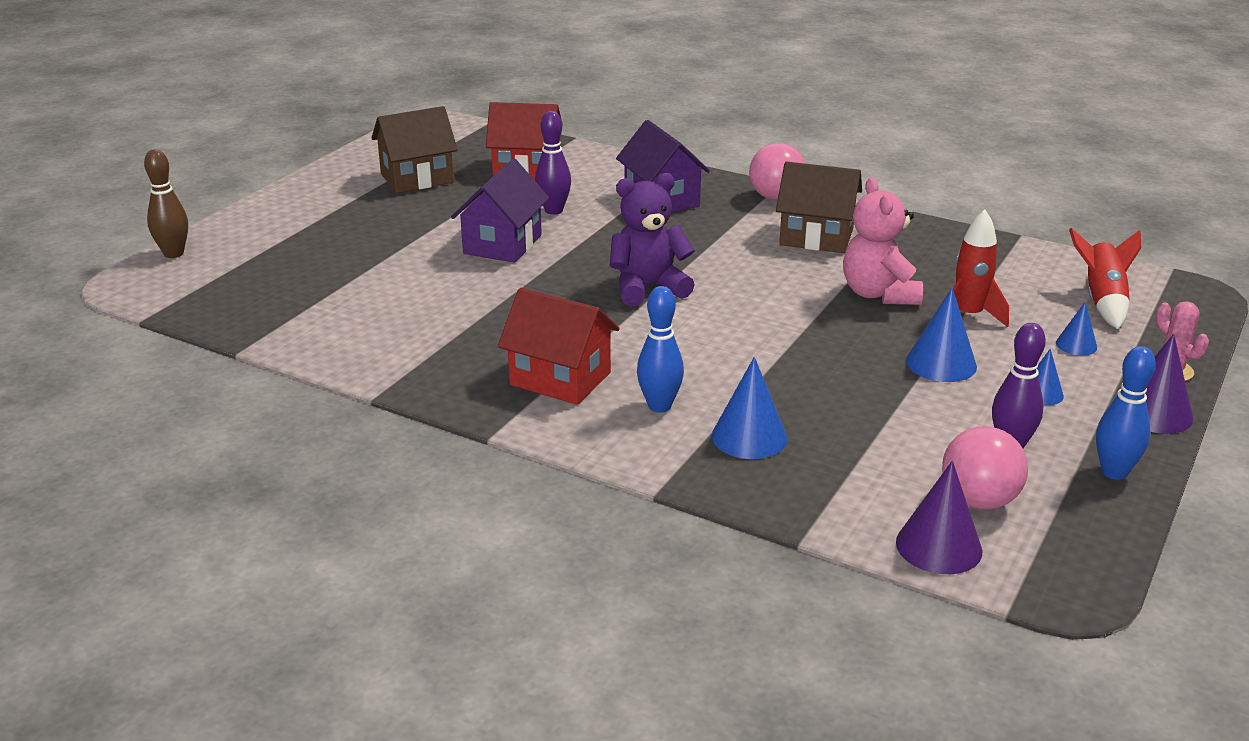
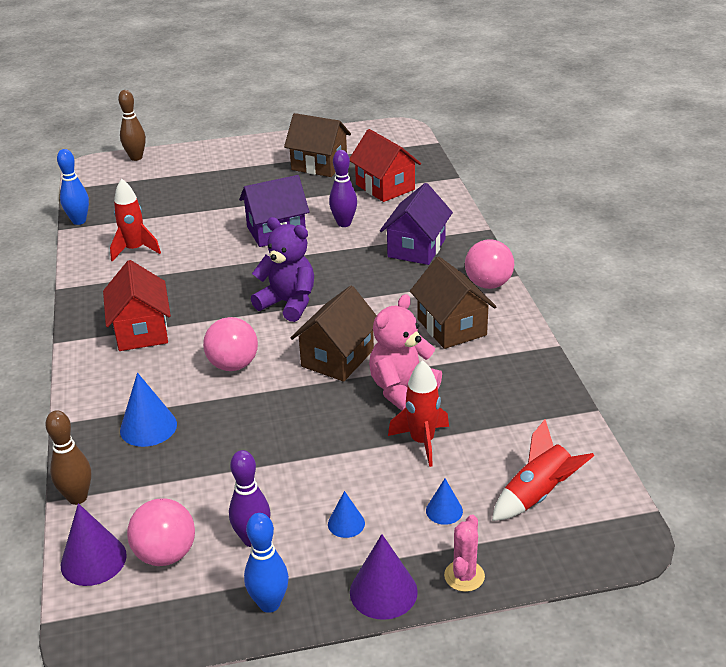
camera: 50 degrees right, 5 degrees up
blue bowling pin [637,286,684,413] -> blue bowling pin moved to [57,149,89,225]
blue cone [906,288,977,382] -> none
none -> brown bowling pin [45,410,91,505]
none -> red rocket [110,179,161,262]
none -> pink ball [203,317,258,371]
none -> brown house [291,286,377,382]

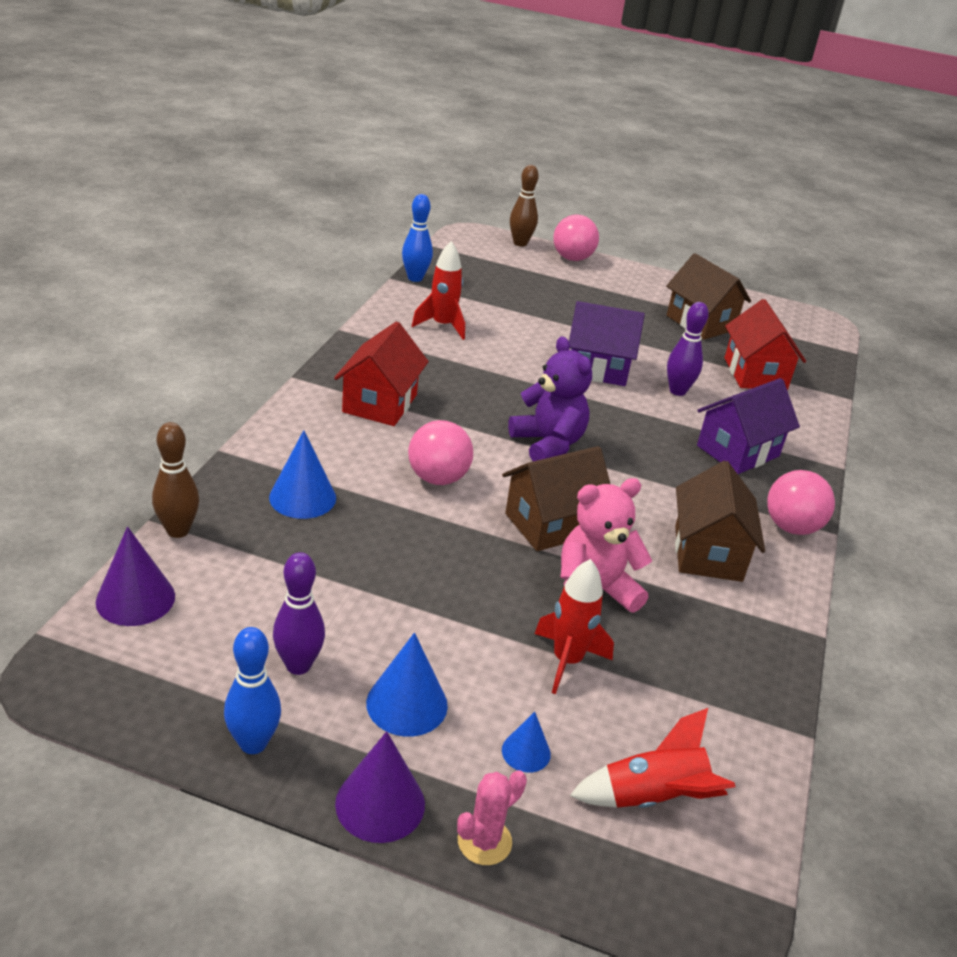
camera: 25 degrees right, 0 degrees up
pink ball [127,498,195,566] -> pink ball moved to [553,215,599,261]
blue cone [328,491,365,538] -> blue cone [366,633,448,737], size x1.70

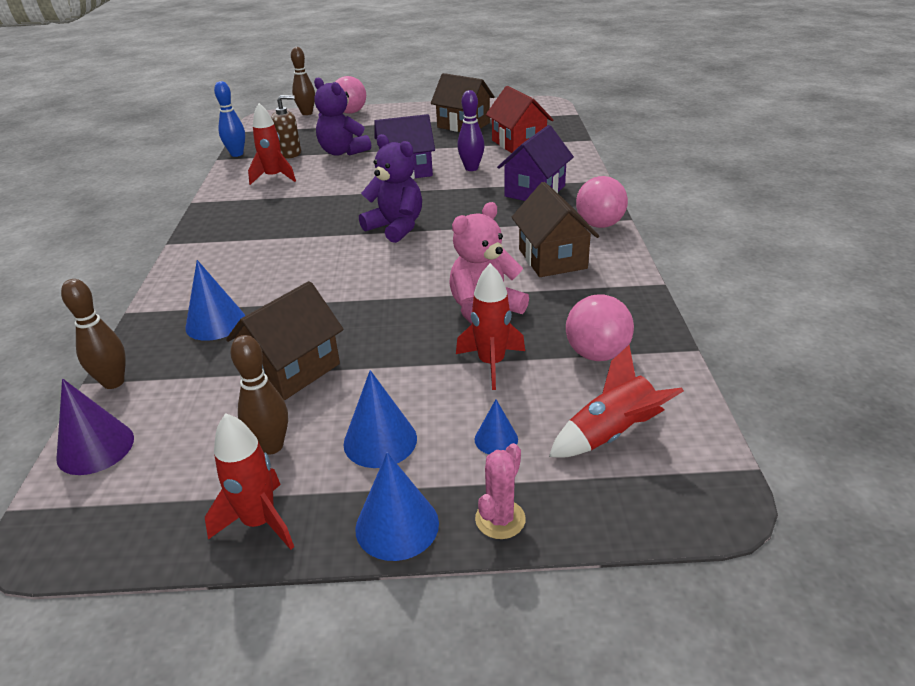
camera: 15 degrees left, 0 degrees up
blue bowling pin [224,627,281,754] -> red rocket [205,413,294,550]
purple bowling pin [273,552,325,675] -> brown bowling pin [230,335,288,455]
red house [334,322,429,426] -> none
purple cone [335,731,425,843] -> blue cone [355,452,439,561]
pink ball [408,420,473,485] -> pink ball moved to [566,294,634,361]
brown house [502,446,610,551] -> brown house moved to [226,281,344,400]
none -> brown soap dispenser [271,95,301,158]
none -> purple teddy bear [314,77,371,156]

